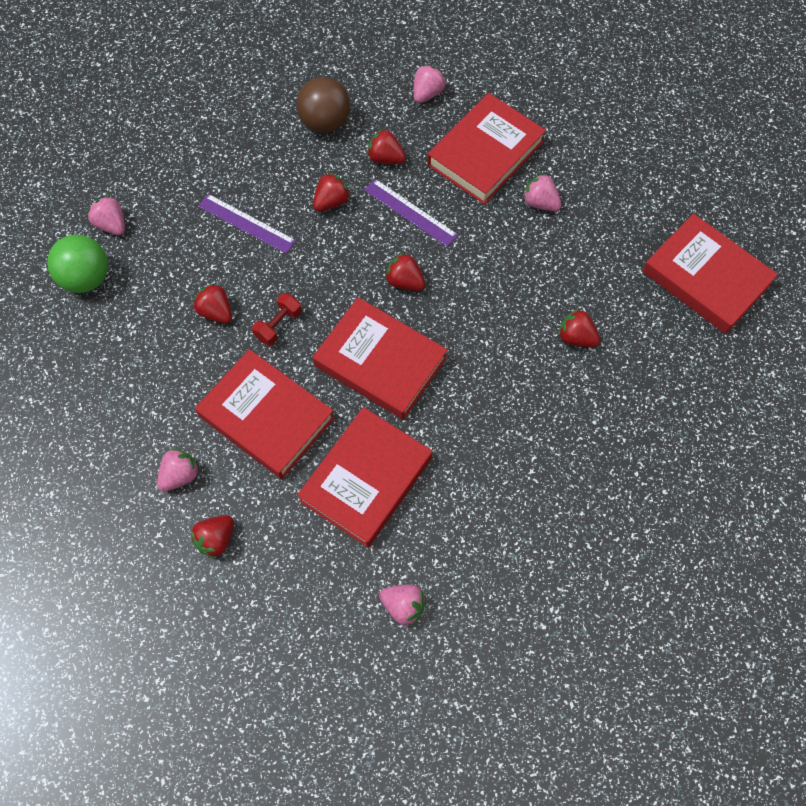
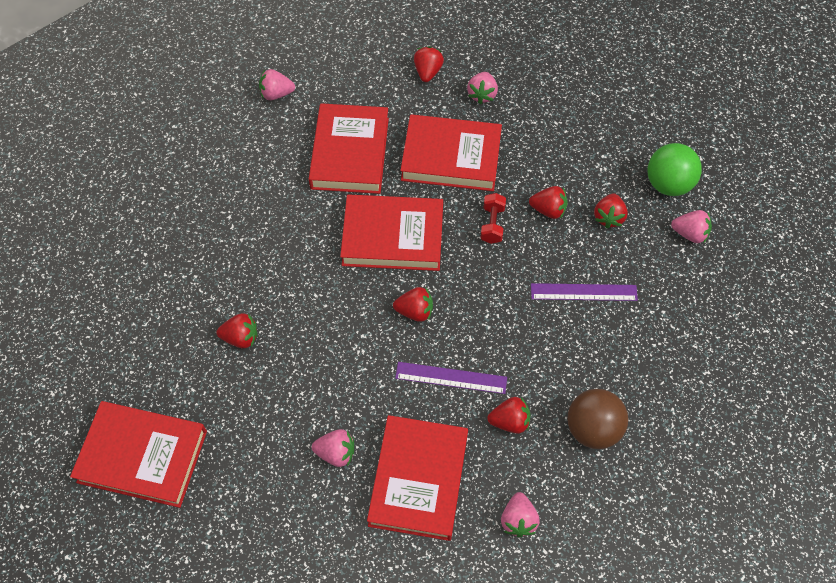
camera: 150 degrees right, 5 degrees down
red strawberry [313,172,351,211] -> red strawberry moved to [594,193,628,229]

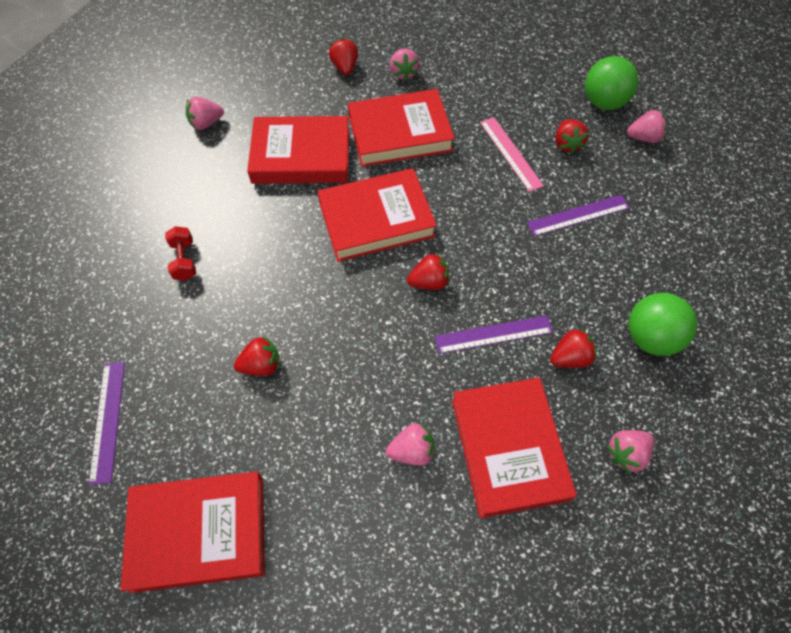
camera: 20 degrees left, 0 degrees up
red book [309,103,389,194] -> red book turned 75 degrees counterclockwise [247,116,349,184]
red dumbbell [480,193,506,244] -> red dumbbell moved to [165,226,196,281]
pink strawberry [501,492,540,538] -> pink strawberry turned 75 degrees clockwise [607,430,654,474]
red strawberry [529,186,568,219] -> pink ruler [480,117,544,192]
brown ball [567,389,628,449] -> green ball [628,293,697,356]
none -> purple ruler [89,362,125,485]

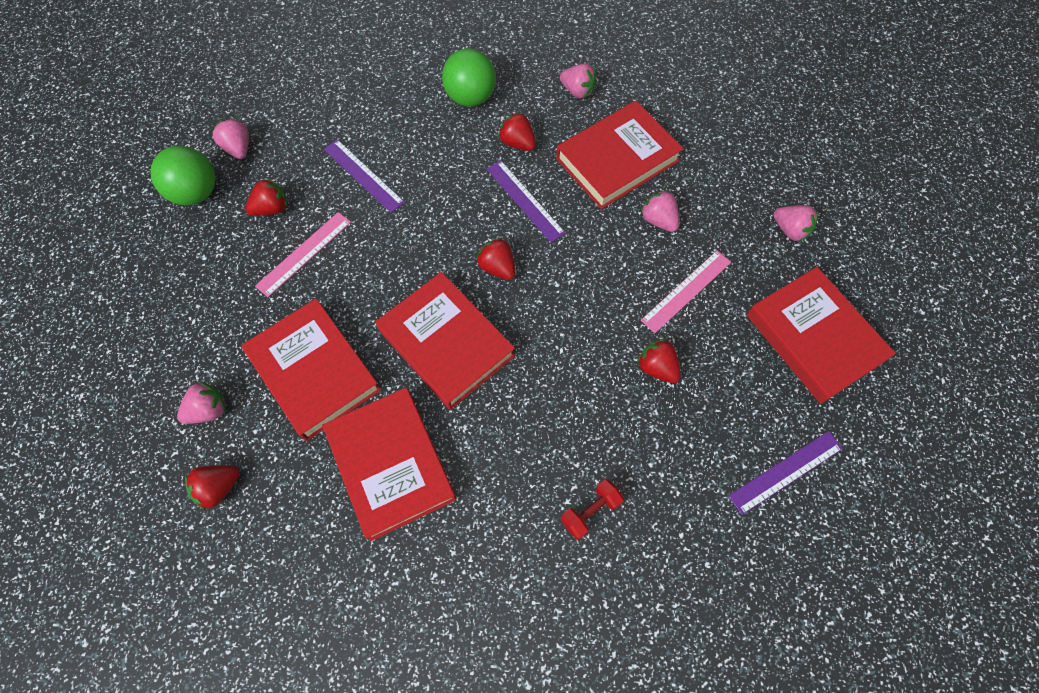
camera: 115 degrees left, 5 degrees up
pink strawberry [186,97,224,130] -> pink strawberry moved to [773,205,819,242]
none -> pink ruler [641,251,731,333]

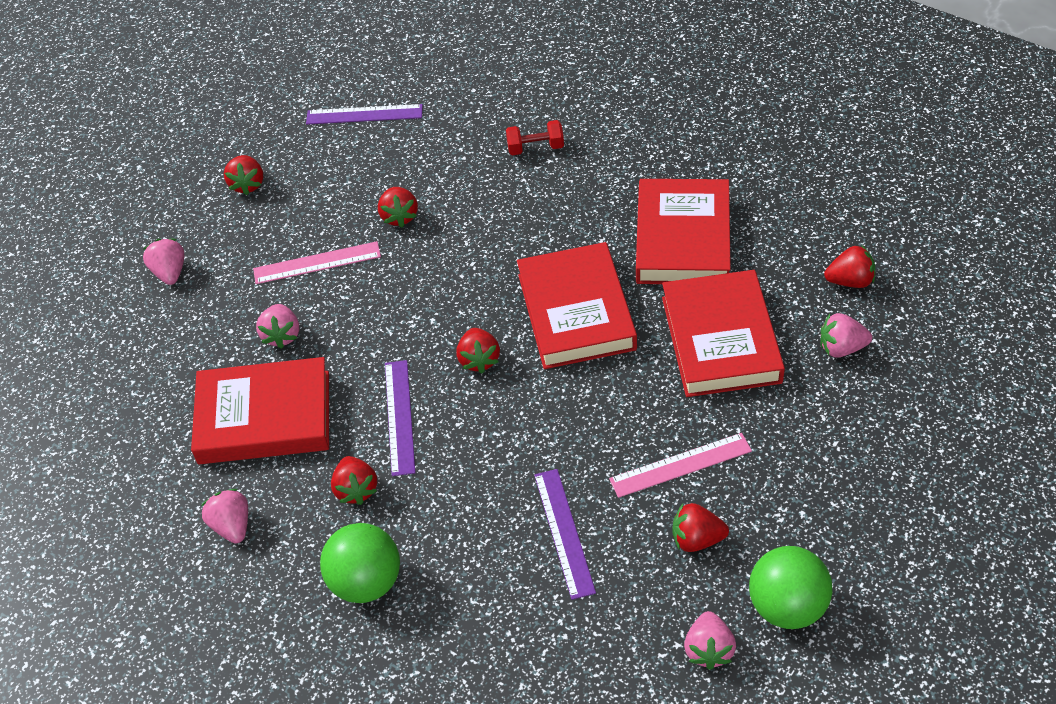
camera: 145 degrees left, 15 degrees down
red book [747,267,896,404] -> red strawberry [224,155,263,195]

